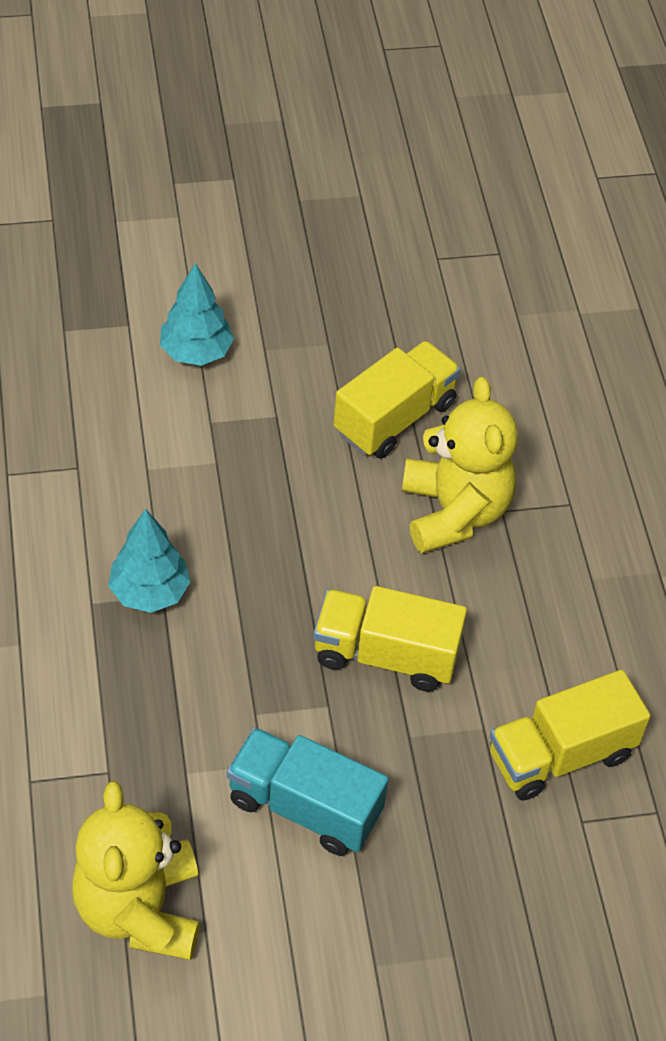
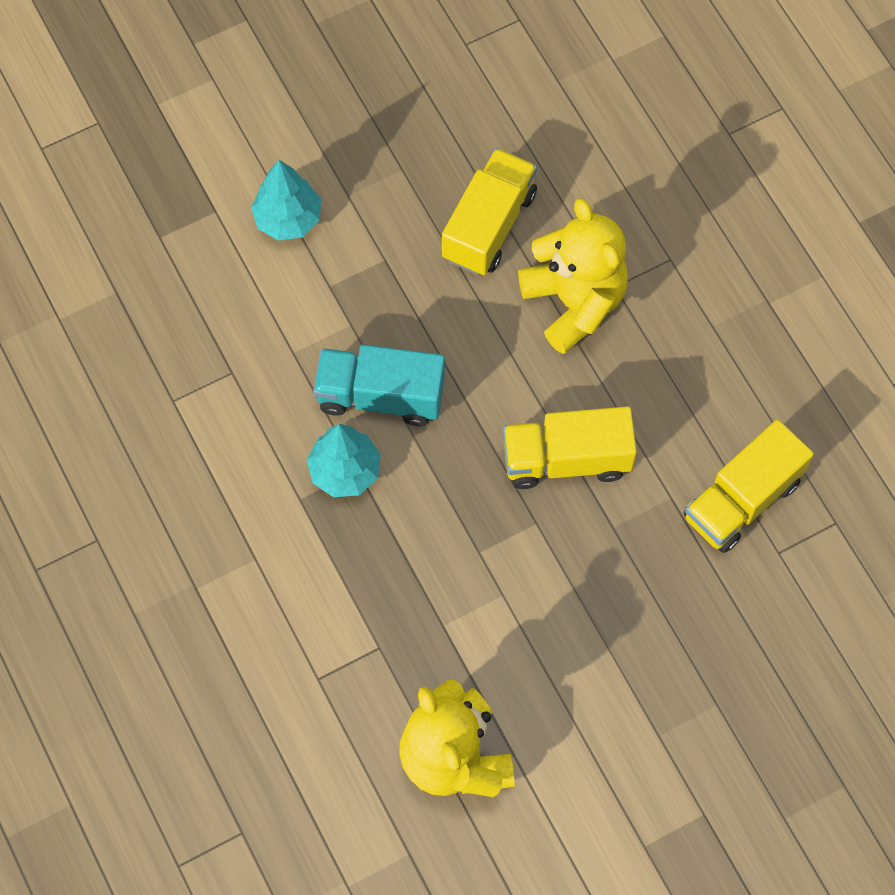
camera: 15 degrees left, 15 degrees up
turquoise truck [227,727,388,856] -> turquoise truck moved to [313,344,445,426]

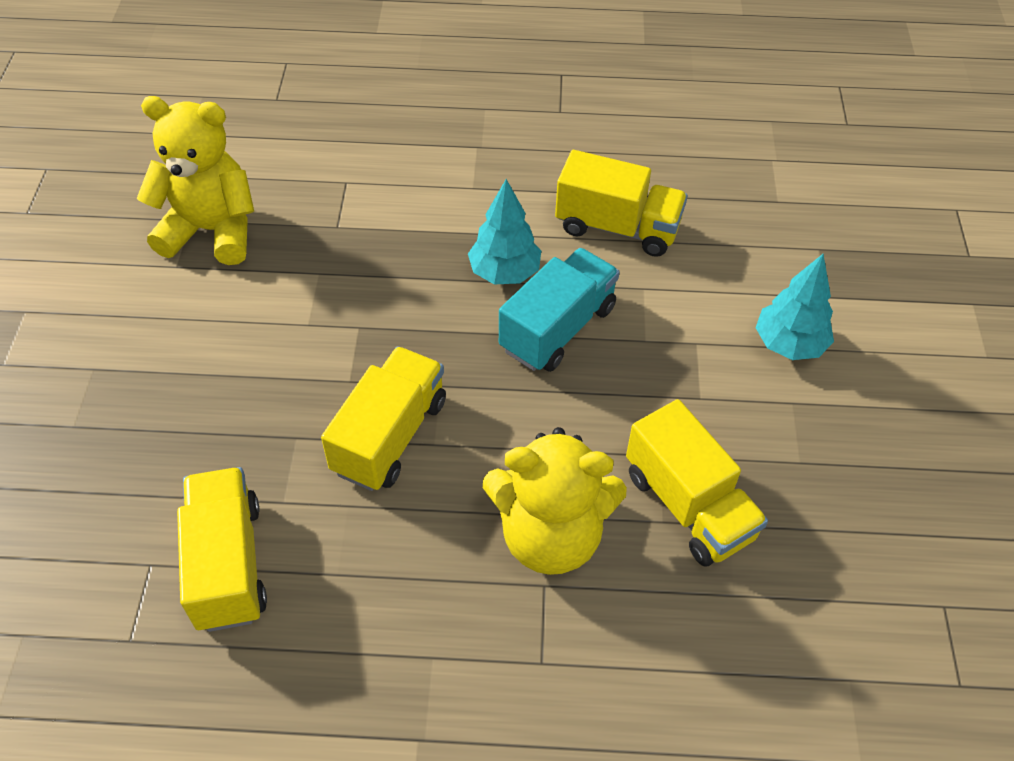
camera: 120 degrees right, 15 degrees down
none -> yellow truck [555,150,688,257]

